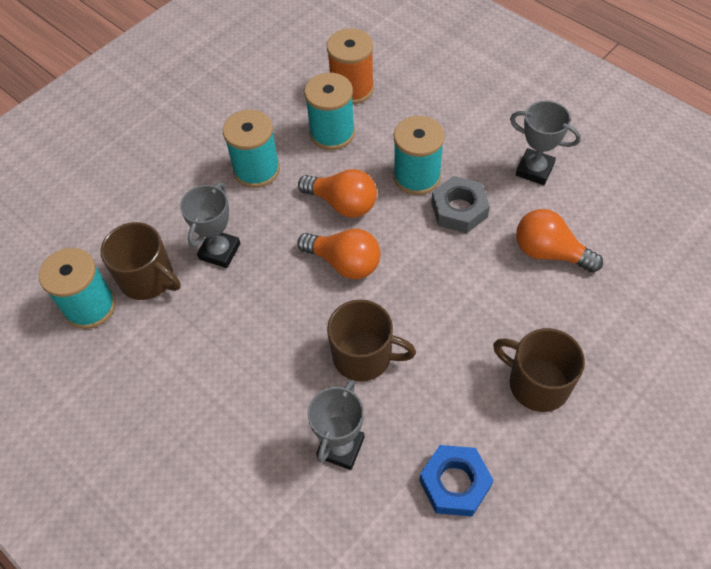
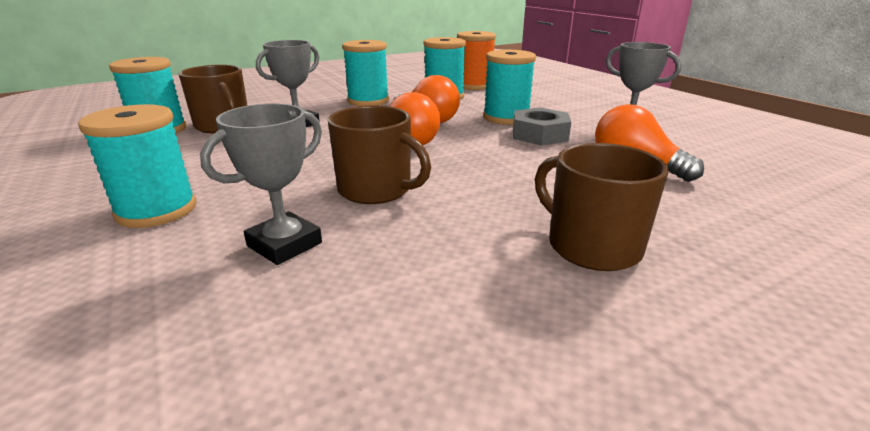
camera: 15 degrees right, 30 degrees down
blue nut [419,445,494,516] -> none
none -> turquoise spool [78,104,196,228]

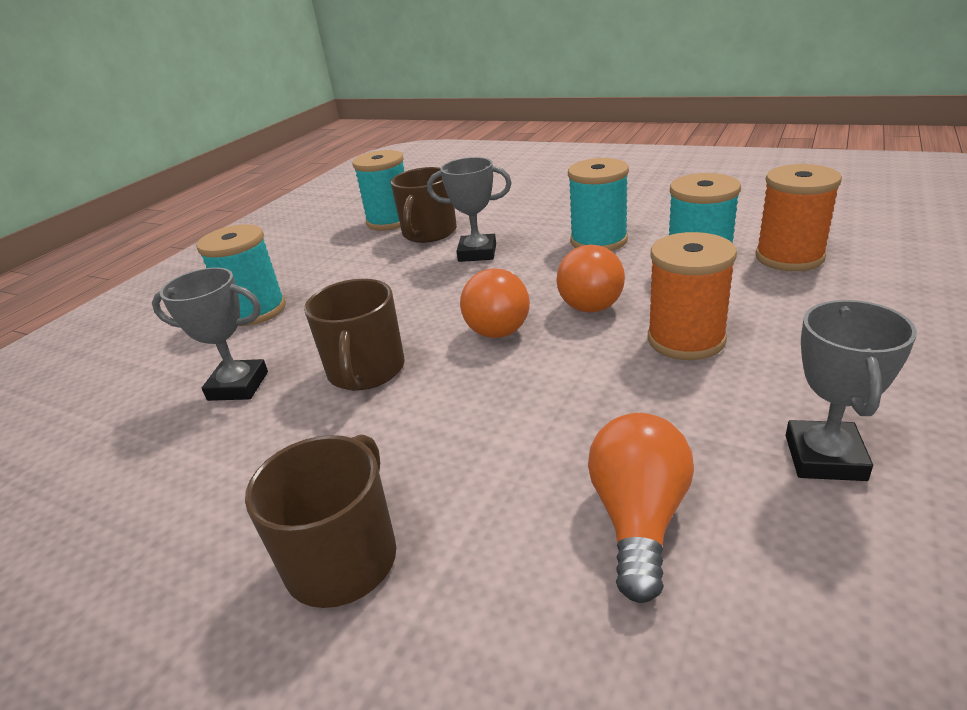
camera: 60 degrees right, 5 degrees up
turquoise spool [483,50,536,125] -> orange spool [647,232,737,360]
grey nut [513,107,571,146] -> none

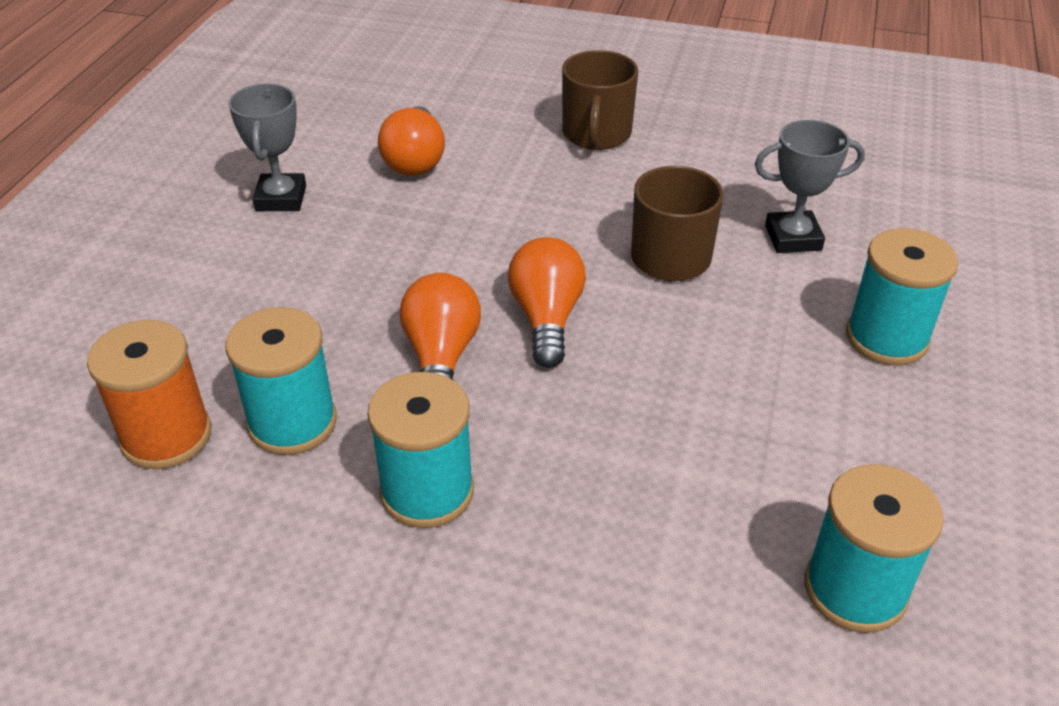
camera: 165 degrees right, 10 degrees up
brown mug [391,167,457,243] -> none
grey trophy [427,157,512,262] -> none
orange spool [647,232,737,360] -> none

